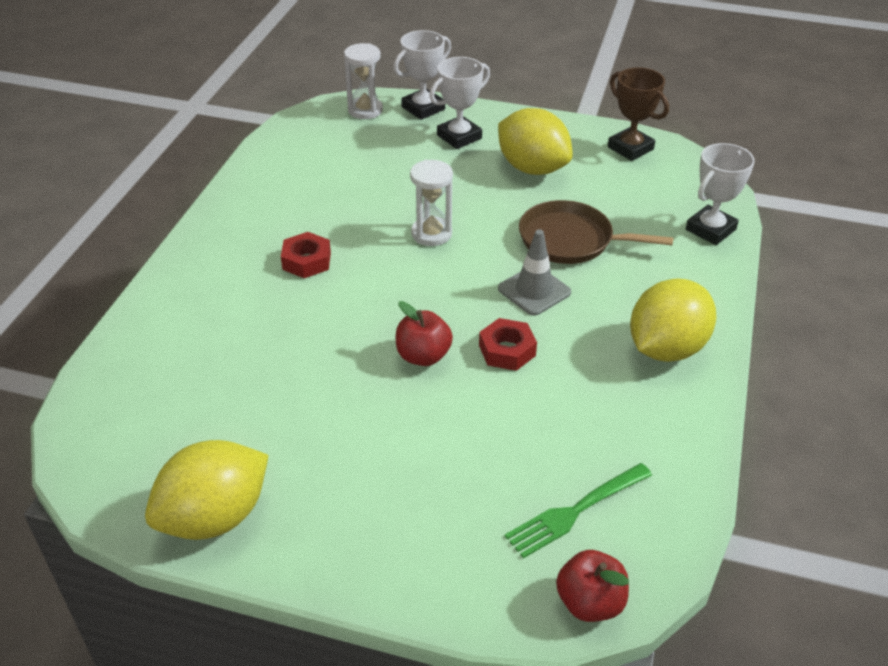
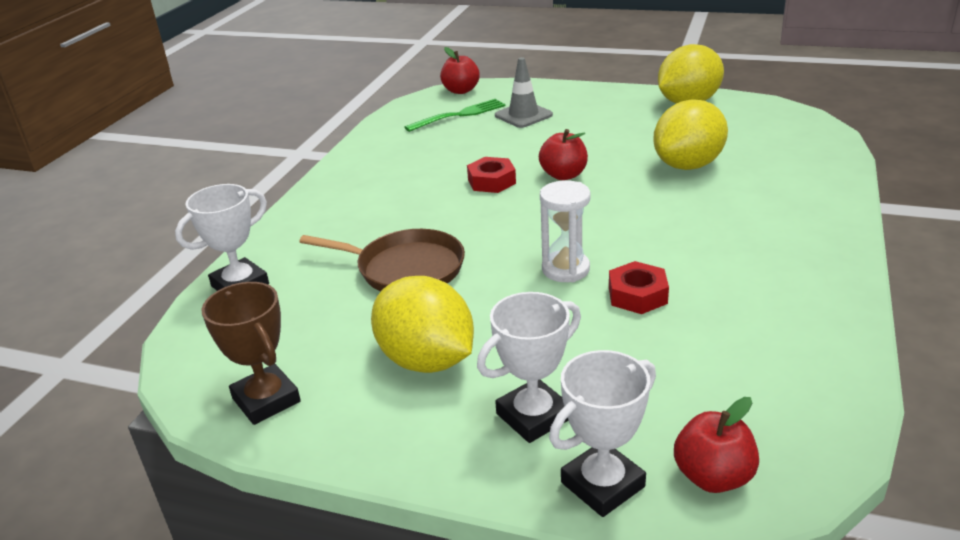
camera: 175 degrees left, 10 degrees down
red nut [281,232,331,278] -> red nut moved to [609,261,669,314]
white hourglass [344,43,383,119] -> red apple [674,397,759,493]
grey traffic cone [498,229,571,316] -> grey traffic cone moved to [495,57,553,128]
yellow lemon [630,279,717,362] -> yellow lemon moved to [653,99,728,170]

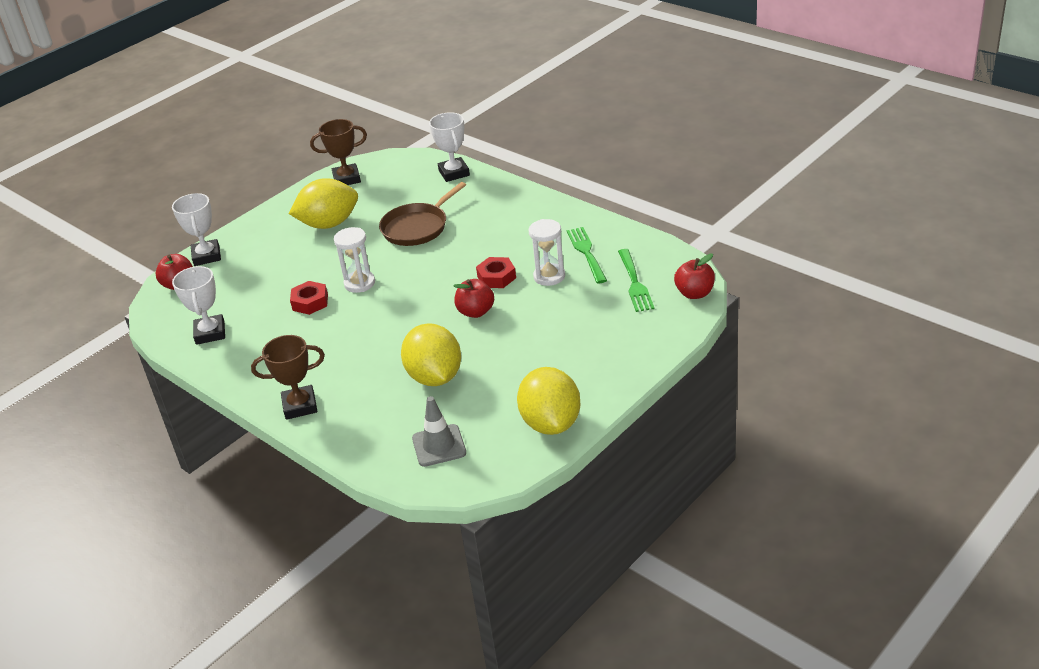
camera: 115 degrees right, 5 degrees up
white trophy [477,292,581,443] -> white trophy moved to [172,266,225,345]
grey traffic cone [495,57,553,128] -> grey traffic cone moved to [412,396,466,467]
none -> brown trophy [251,335,325,420]
none -> white hourglass [529,219,565,286]
none -> green fork [567,227,607,284]

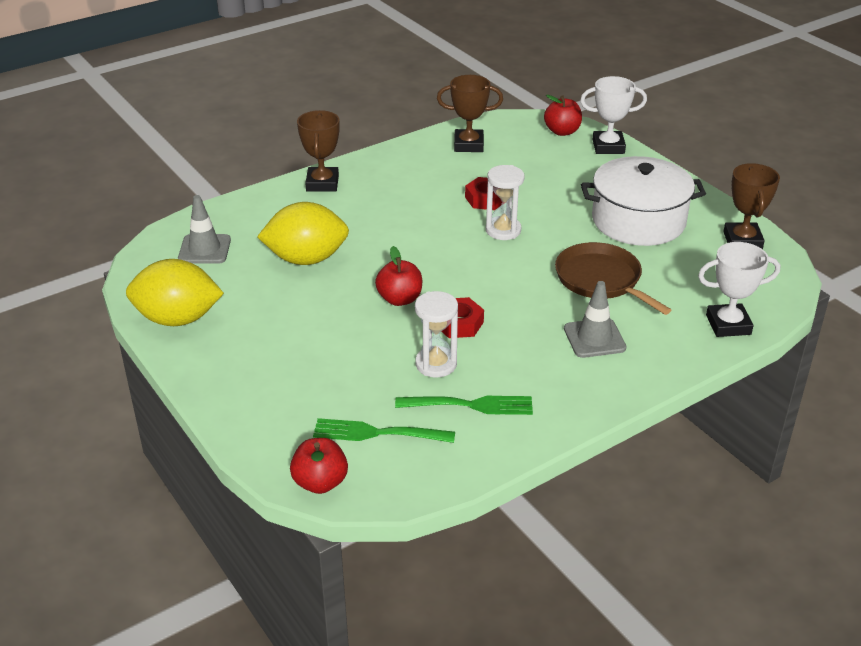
camera: 100 degrees right, 0 degrees up
white trophy [172,266,225,345] -> brown trophy [437,75,503,152]
yellow lemon [289,178,358,229] -> white pot [581,156,706,246]
none -> grey traffic cone [564,281,626,358]

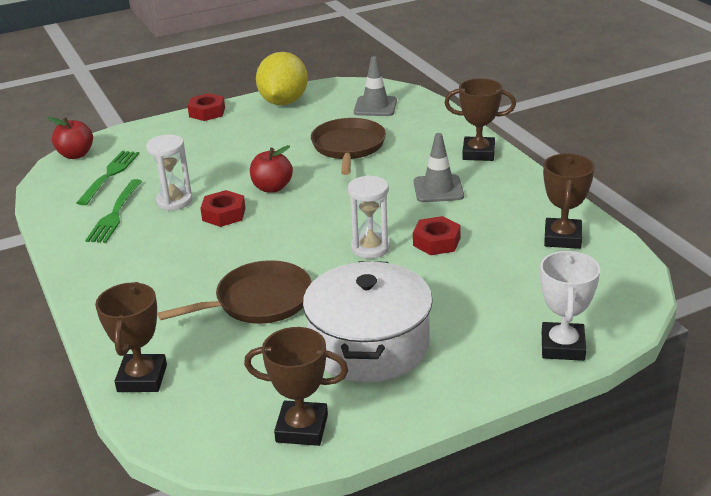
camera: 100 degrees right, 5 degrees down
yellow lemon [257,202,349,265] -> brown pan [311,118,386,175]
red apple [544,95,582,136] -> none
grey traffic cone [564,281,626,358] -> grey traffic cone moved to [414,133,464,202]
white trophy [698,242,780,337] -> brown trophy [95,282,167,392]
none -> red nut [188,93,225,121]

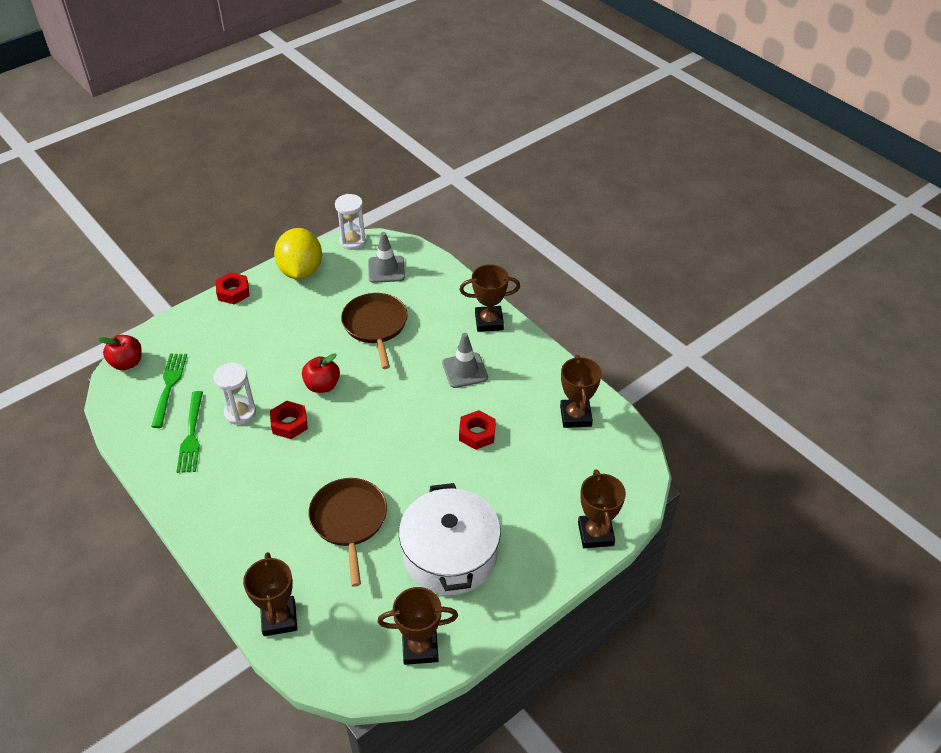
camera: 15 degrees left, 15 degrees up
brown pan [158,260,312,324] -> brown pan turned 60 degrees counterclockwise [308,478,387,587]
white hourglass [348,175,390,259] -> white hourglass moved to [335,194,366,250]
white trophy [540,251,600,361] -> brown trophy [578,469,626,548]

